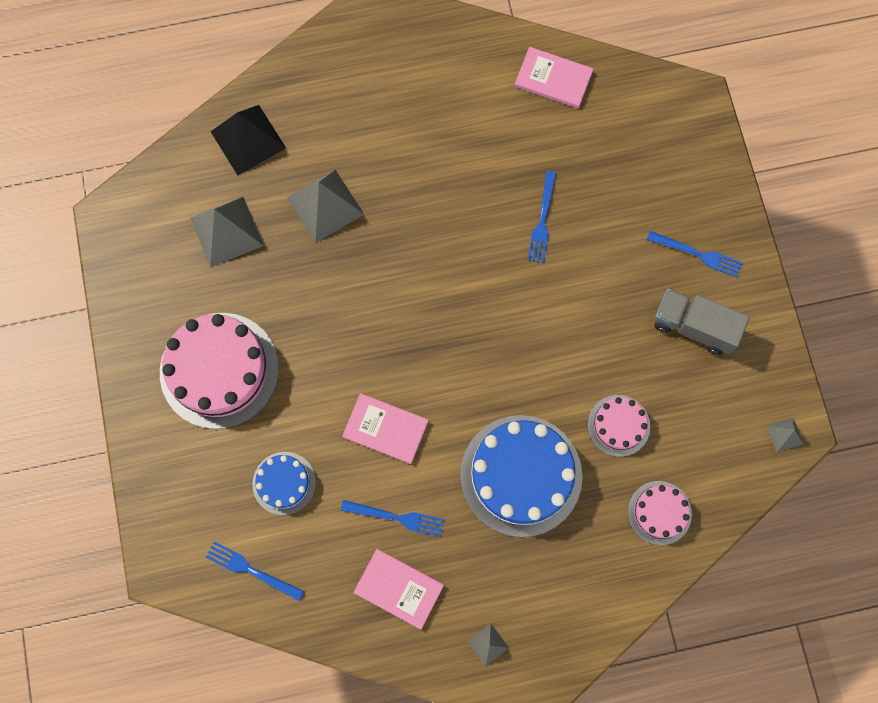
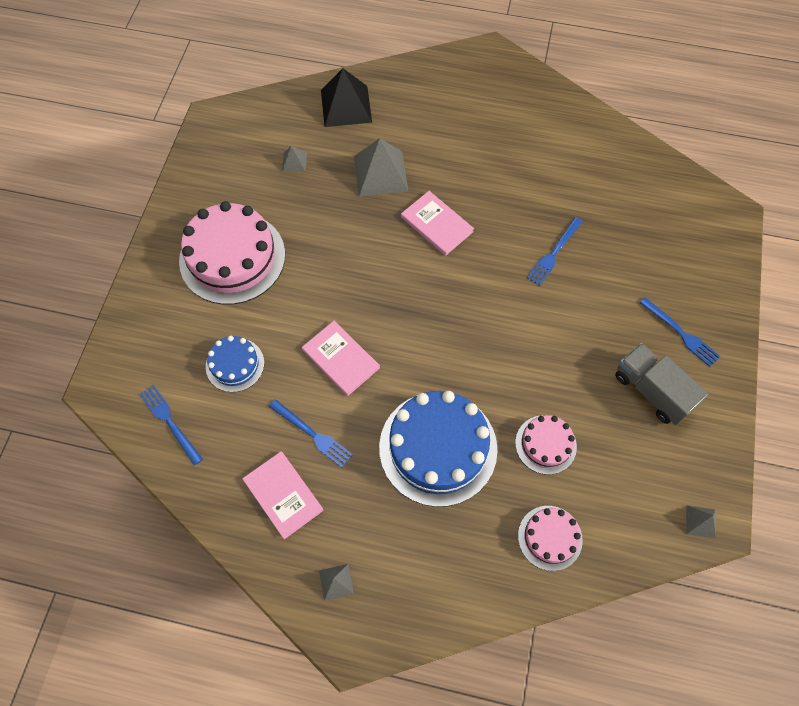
camera: 25 degrees right, 10 degrees down
grey pyramid [191,197,264,267] -> grey pyramid [282,146,307,172], size x0.48
pink book [515,47,593,108] -> pink book moved to [401,191,474,256]

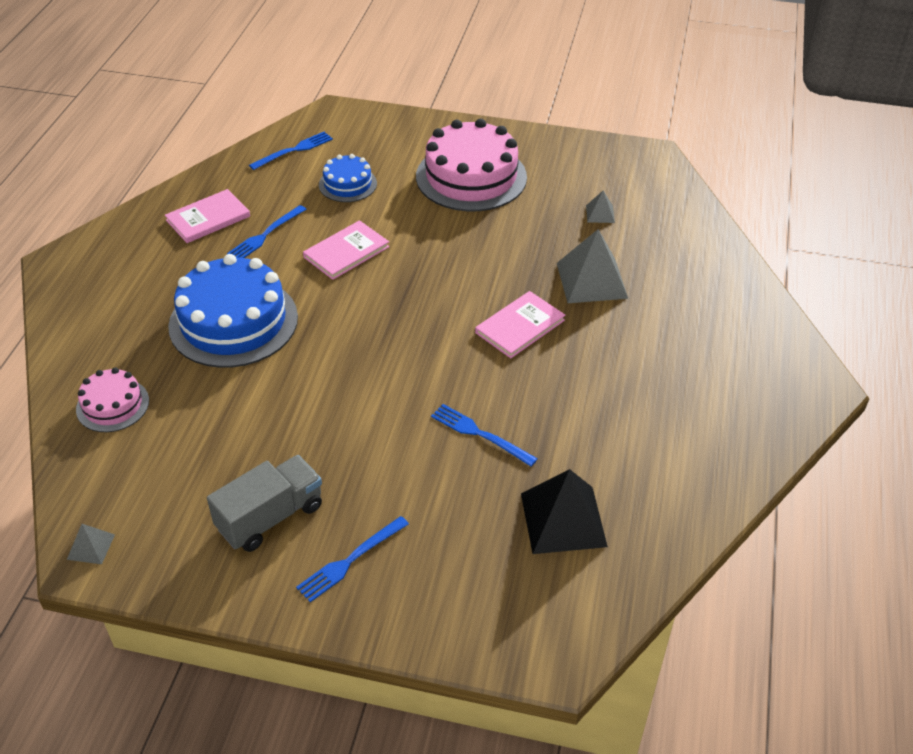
camera: 90 degrees right, 20 degrees down
grey pyramid [319,564,354,601] -> none
black pyramid [321,68,372,127] -> black pyramid moved to [521,469,608,554]
pink cake [515,415,577,475] -> none

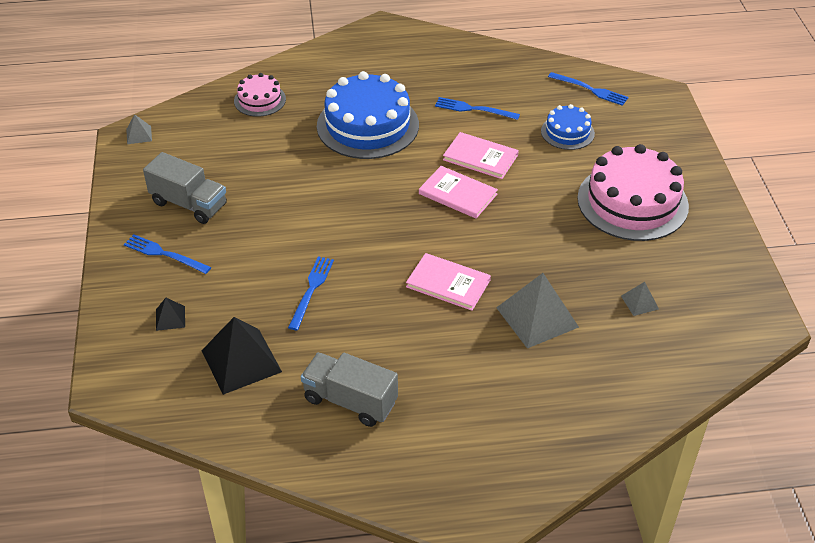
camera: 70 degrees right, 0 degrees up
pink book [165,189,250,243] -> pink book moved to [419,166,498,219]
none -> black pyramid [156,298,185,331]
none -> grey truck [301,353,398,427]

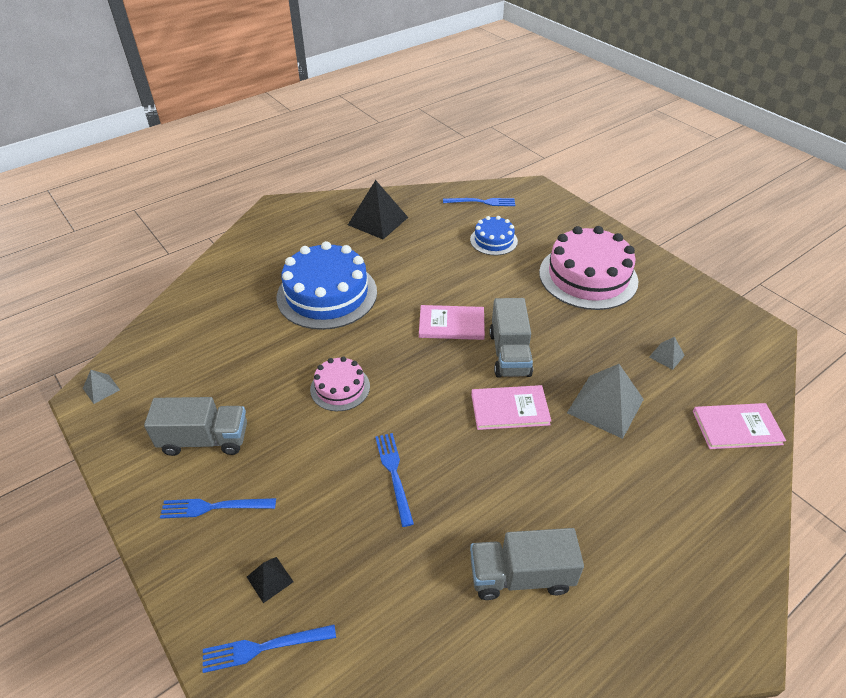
camera: 30 degrees left, 0 degrees up
black pyramid [202,317,282,395] -> black pyramid moved to [348,180,408,239]
pink cake [234,73,286,117] -> pink cake moved to [310,356,370,411]
blue fork [435,97,520,120] -> blue fork moved to [203,624,336,673]
pink book [443,132,519,179] -> pink book moved to [693,403,786,449]
none -> grey truck [489,298,533,378]

